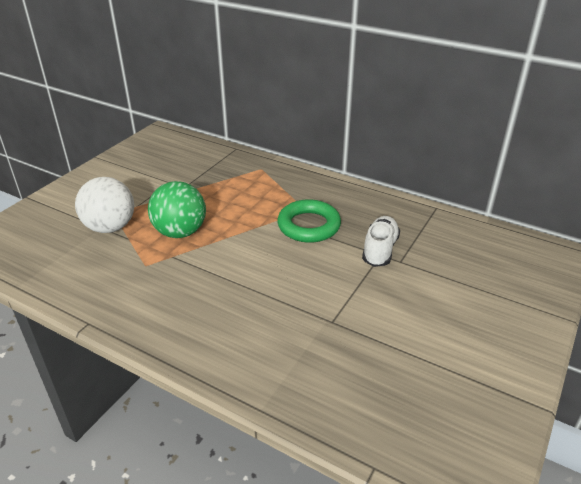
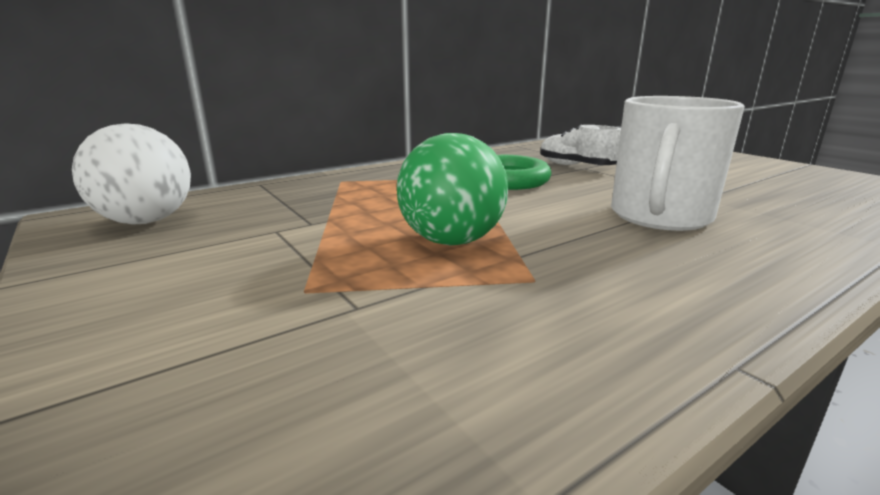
camera: 65 degrees left, 15 degrees down
white ball [75,177,134,233] -> white ball moved to [72,123,191,225]
none -> white mug [611,96,745,231]

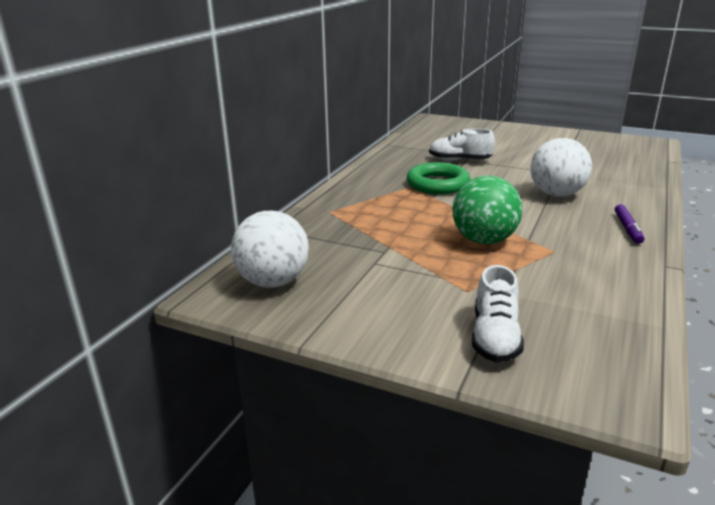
camera: 30 degrees left, 5 degrees up
white mug [611,96,745,231] -> white ball [530,138,592,197]
none -> white shoe [472,265,524,362]
none -> purple marker [615,204,644,244]

